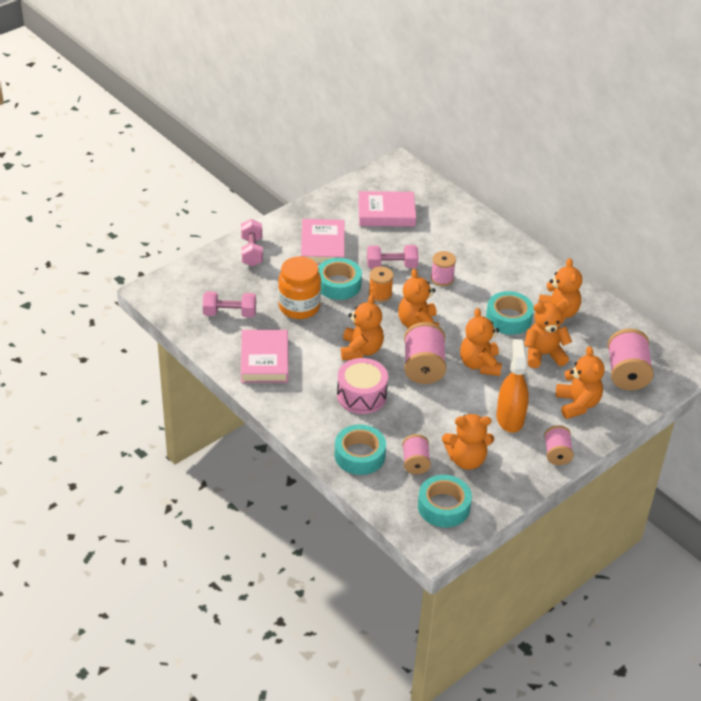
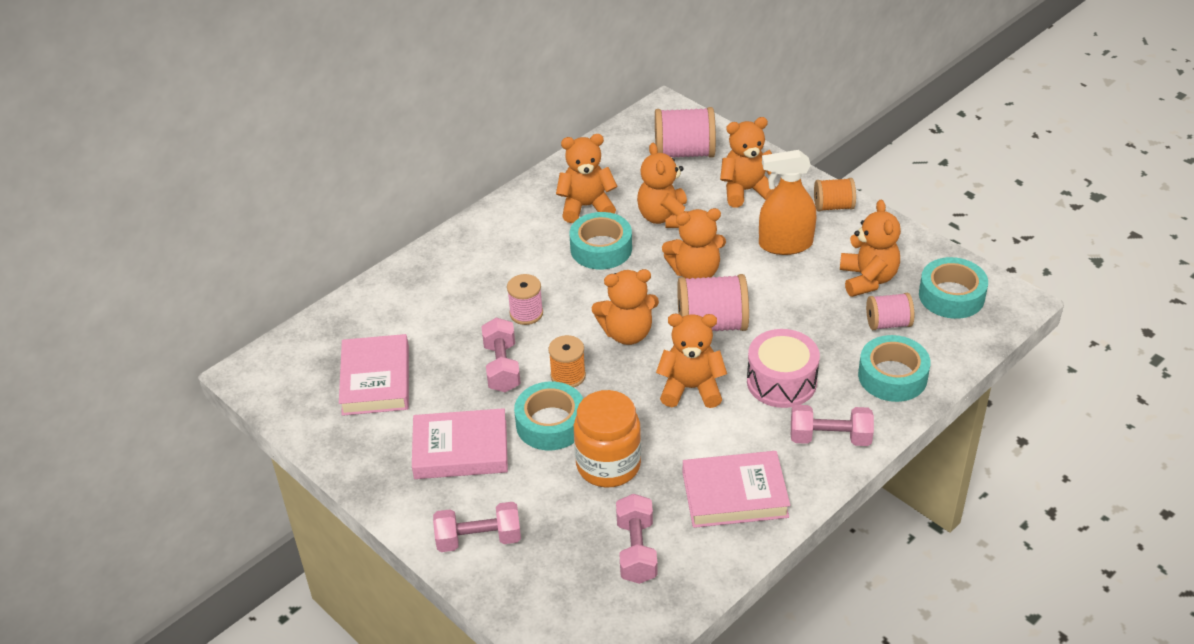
camera: 90 degrees left, 0 degrees up
pink spool [544,425,574,465] -> orange spool [814,178,856,212]
none -> pink dumbbell [791,405,874,446]

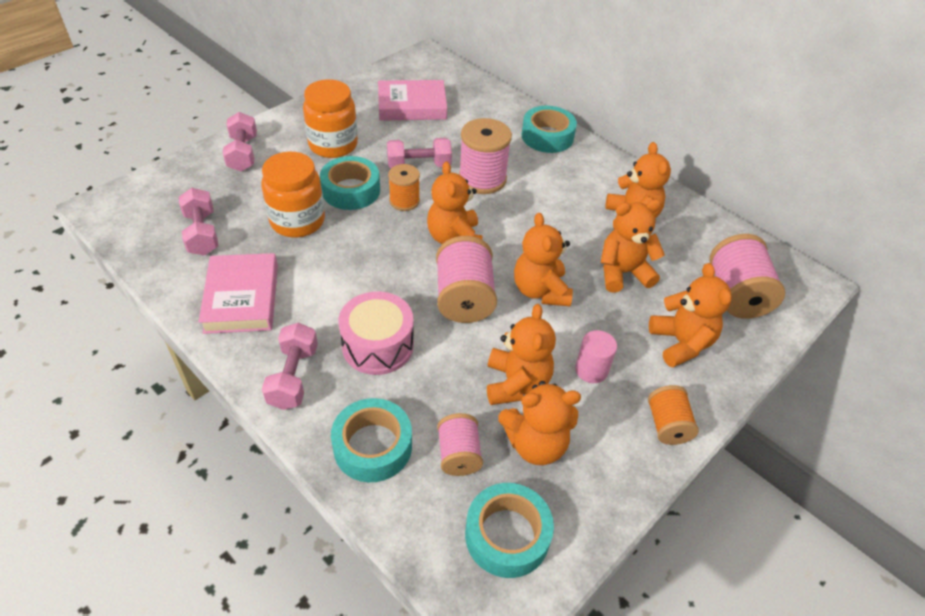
camera: 85 degrees right, 5 degrees up
pink book [412,408,508,479] -> orange jar [303,79,358,158]
pink spool [507,274,543,325] -> pink spool [459,118,512,194], size x1.65
turquoise tape [569,212,632,270] -> turquoise tape moved to [522,106,577,153]
pink dumbbell [616,494,658,584] -> pink dumbbell turned 75 degrees clockwise [179,188,218,256]
orange teddy bear [656,314,727,408] -> orange teddy bear moved to [487,304,556,405]
orange spray bottle [759,150,816,255] -> pink cylinder [575,330,617,383]

